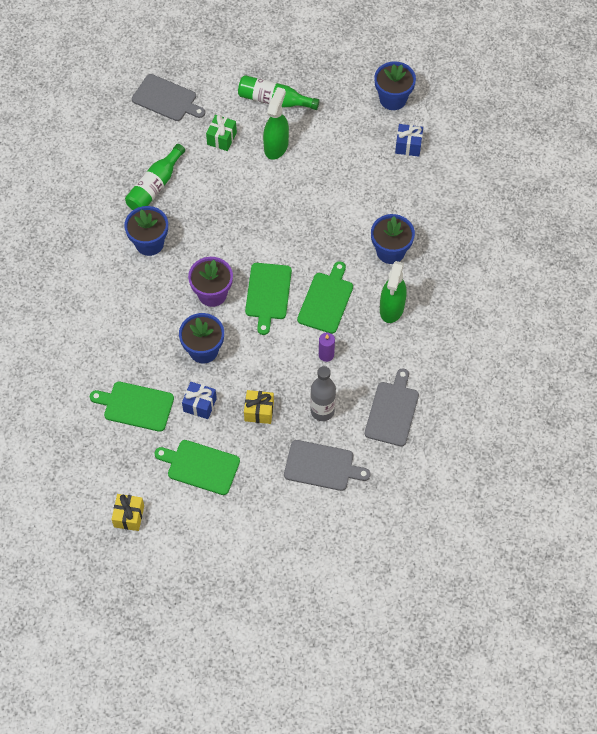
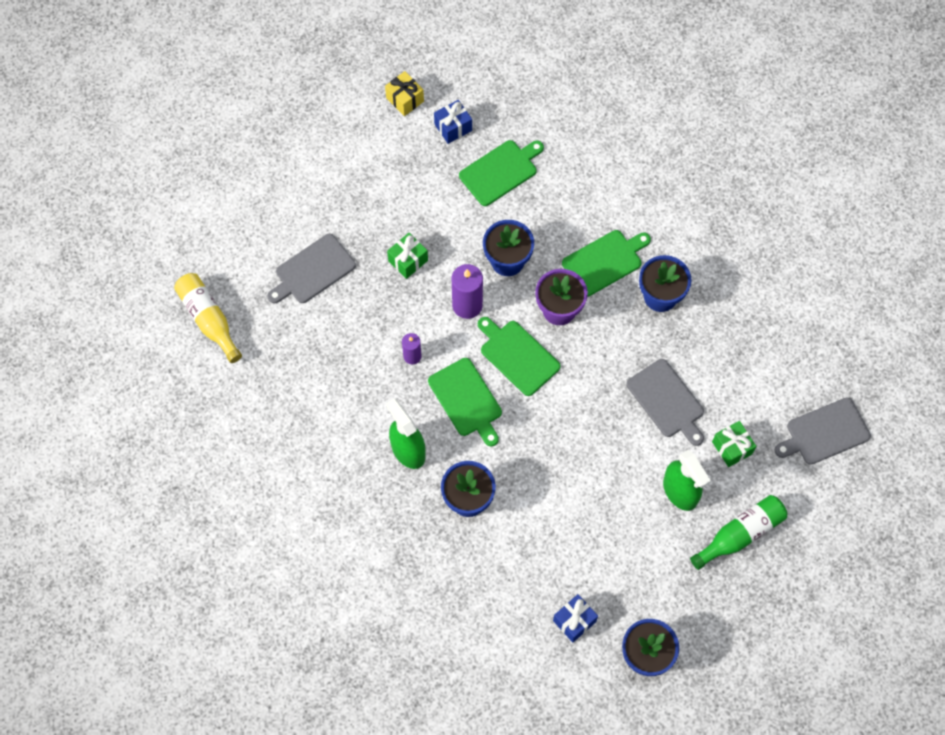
camera: 130 degrees right, 5 degrees up
green bottle [125,144,185,210] -> none
green cutting board [154,440,240,495] -> green cutting board moved to [562,230,651,297]
blue gift [182,382,217,419] -> blue gift moved to [434,100,472,144]
yellow gift [244,390,274,424] -> green gift [387,233,428,279]
grey bottle [310,366,336,421] -> none
grey cutting board [365,369,419,446] -> grey cutting board moved to [626,359,704,446]
none -> yellow bottle [174,273,242,363]
none -> purple candle [452,264,483,319]

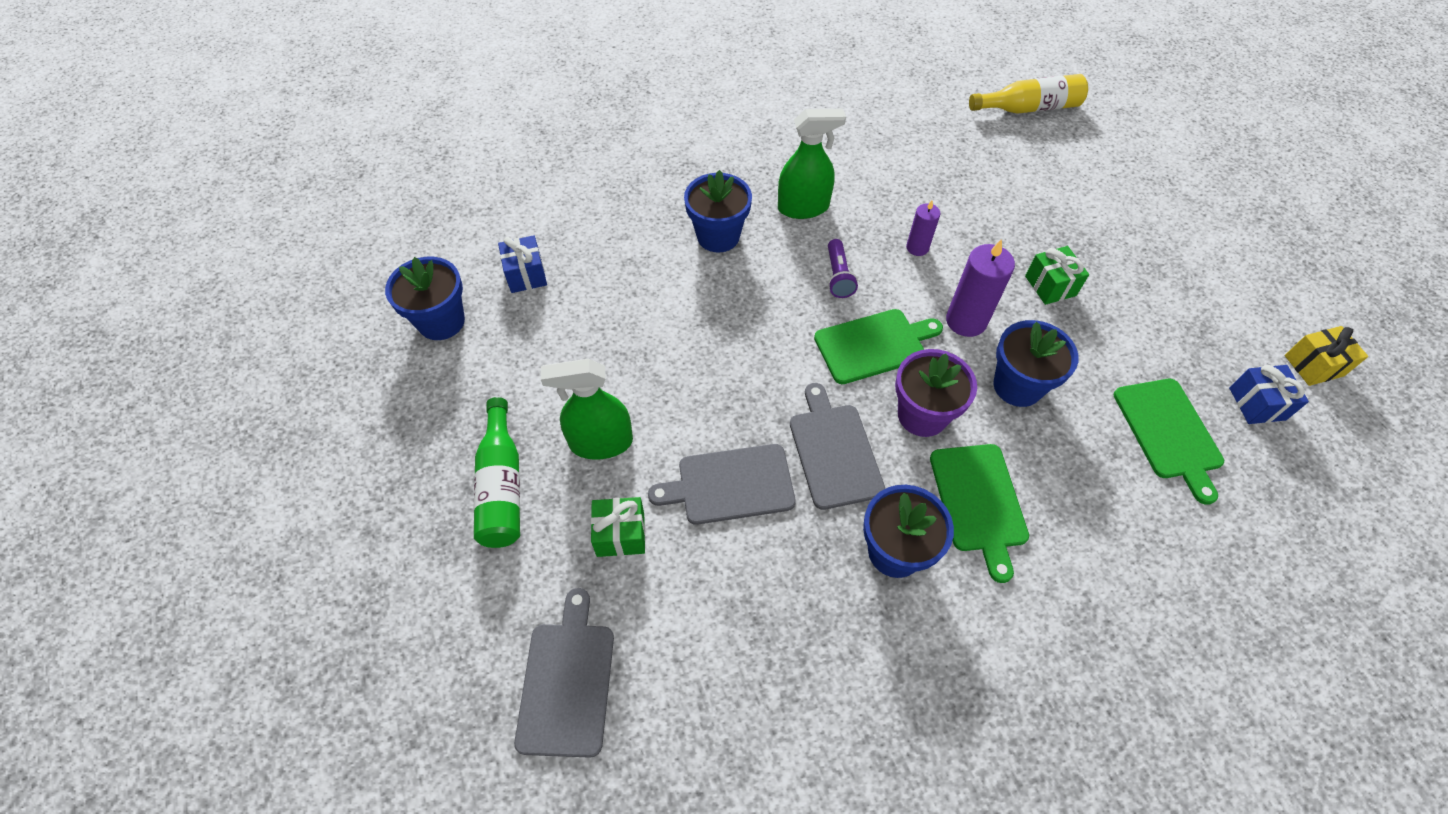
camera: 115 degrees right, 10 degrees down
grey cutting board [267,234,356,303] -> grey cutting board moved to [790,383,885,510]
green cutting board [428,358,502,446] -> purple flashlight [828,239,858,298]

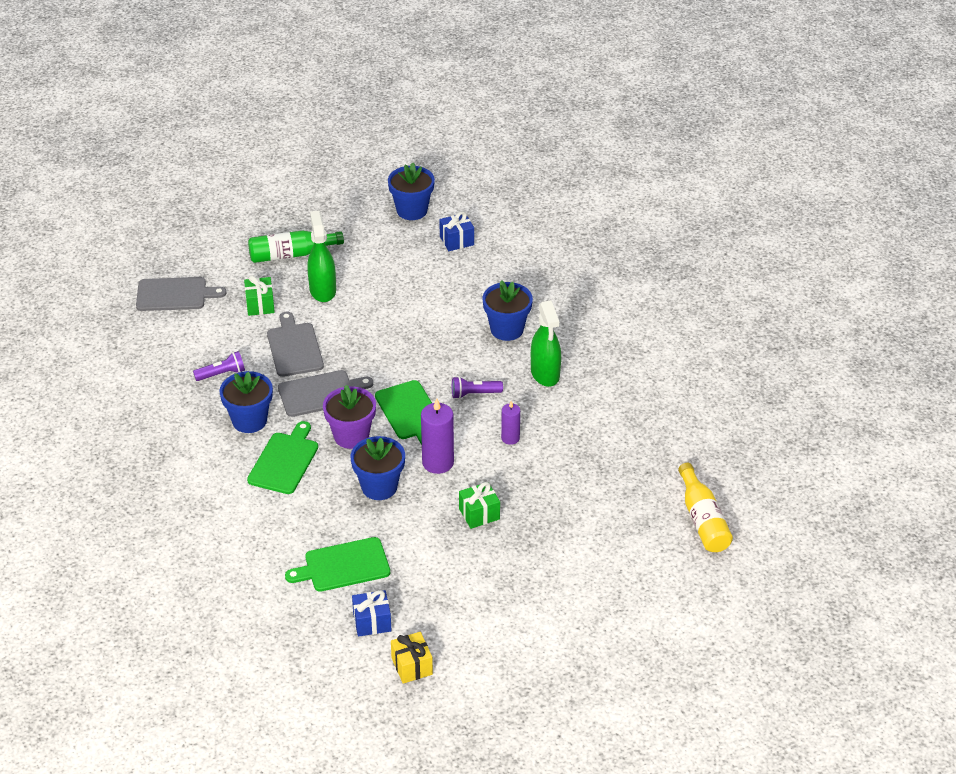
camera: 85 degrees right, 15 degrees down
green cutting board [930,444,1029,583] -> green cutting board turned 120 degrees clockwise [247,421,318,494]
none -> purple flashlight [193,351,245,381]

